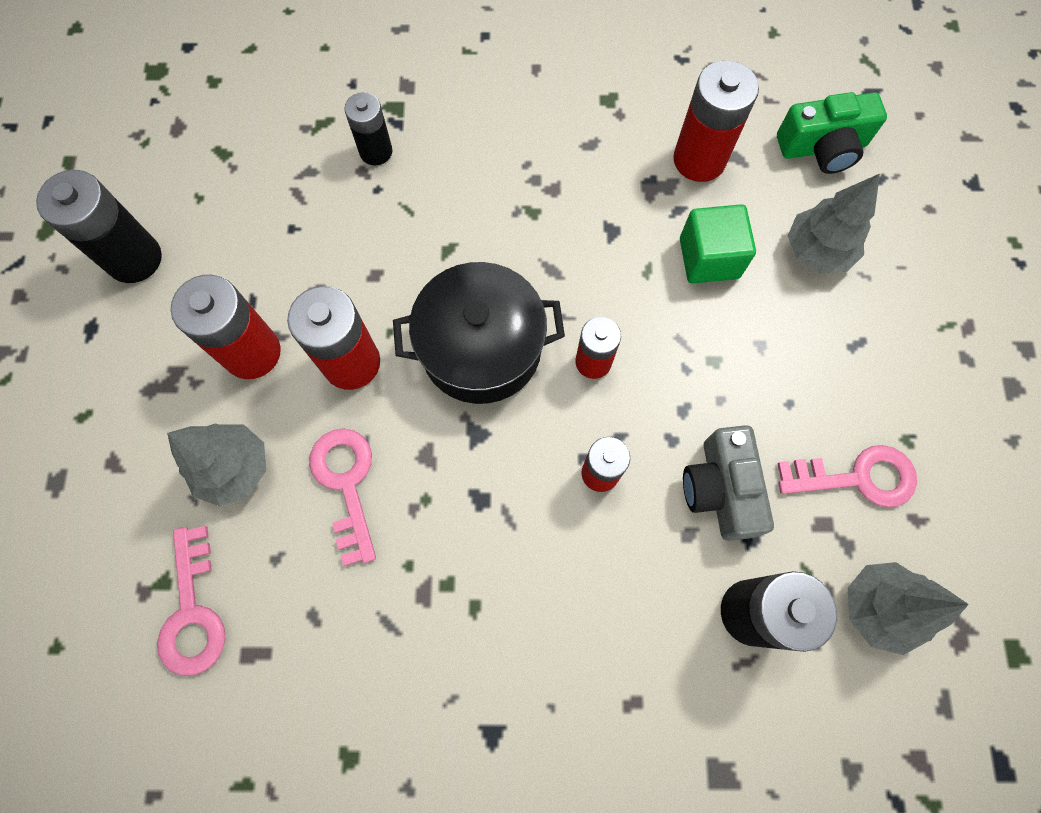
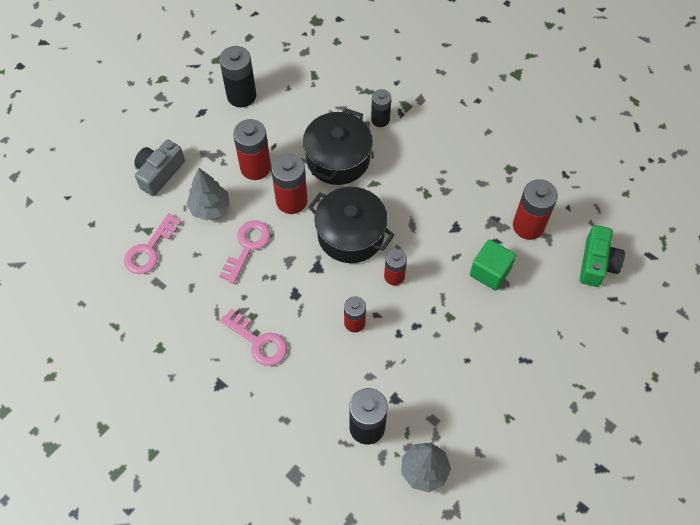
camera: 40 degrees right, 10 degrees down
grey camera [683,425,774,541] -> grey camera moved to [134,140,185,196]
green camera [777,92,887,174] -> green camera turned 105 degrees counterclockwise [580,225,625,287]
pink key [777,445,917,508] -> pink key moved to [220,308,287,366]
grey tree [788,174,880,273] -> none
none -> black pot [303,108,373,185]

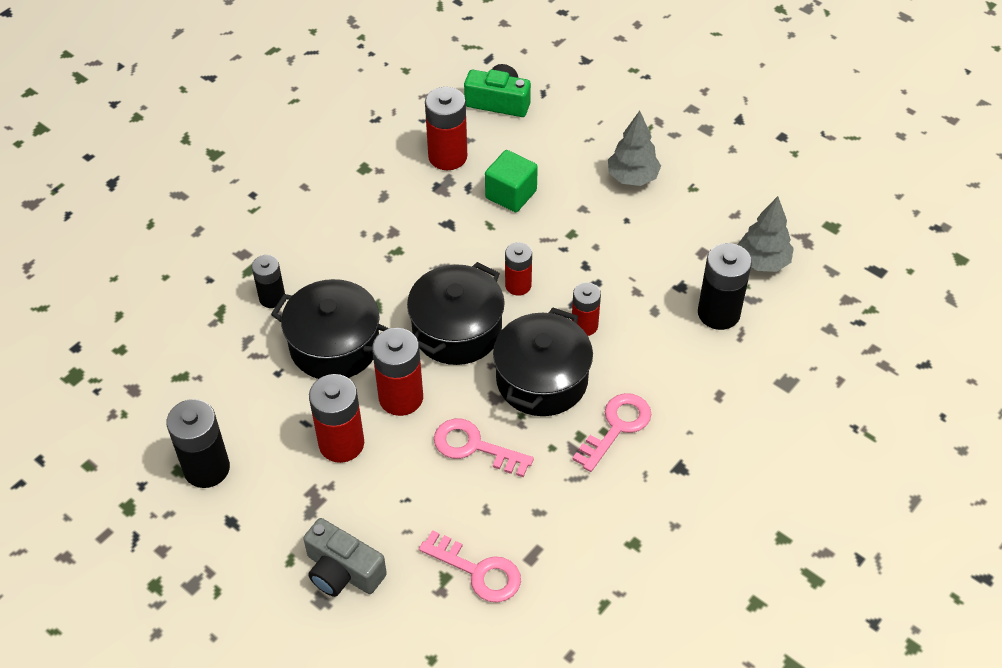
camera: 90 degrees left, 10 degrees down
grey tree [186,168,230,220] -> grey tree moved to [608,111,661,186]
none -> black pot [493,308,593,416]

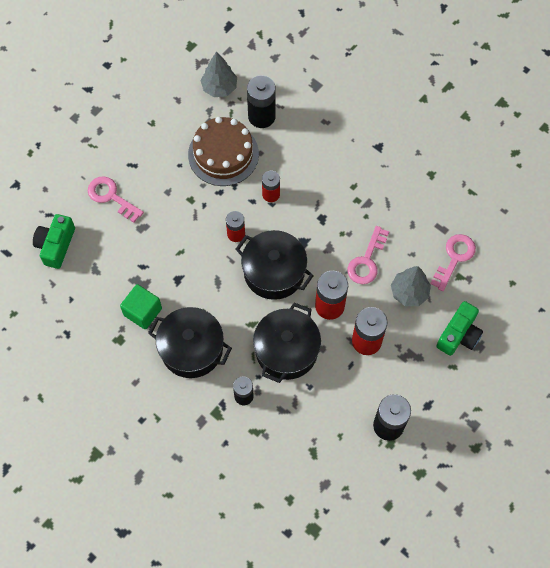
camera: 90 degrees left, 15 degrees up
grey camera [303,518,387,597] -> green camera [436,301,483,356]
red battery [425,87,467,170] -> none
green cube [485,150,538,212] -> green cube moved to [120,284,162,329]
black pot [493,308,593,416] -> black pot moved to [148,307,232,378]
pink key [572,393,651,472] -> pink key moved to [88,176,144,223]
grey tree [608,111,661,186] -> grey tree moved to [391,266,431,306]
none -> brown cake [188,117,259,186]

